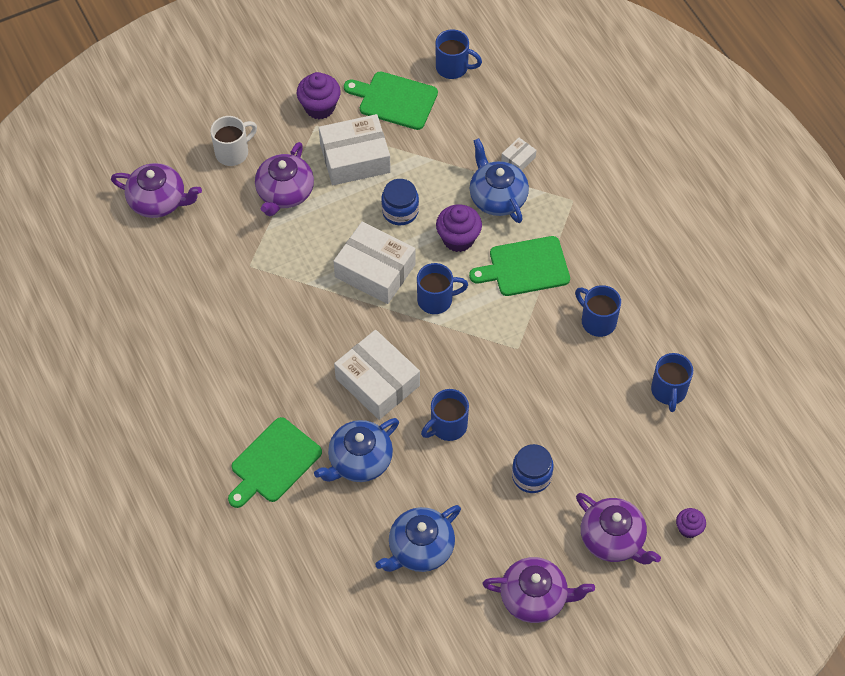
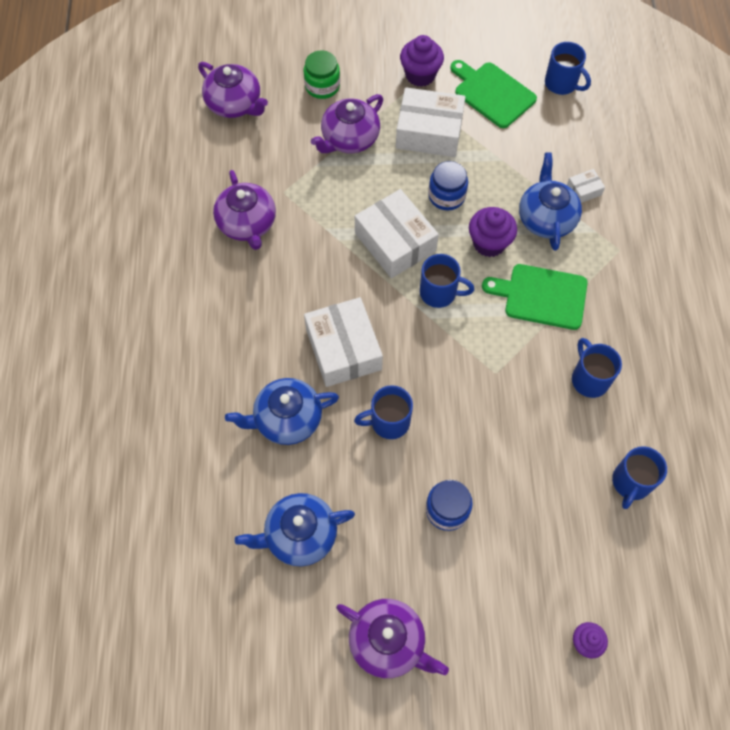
camera: 25 degrees right, 5 degrees up
white mug [211,116,257,166] -> green jar [304,51,340,99]
green cutting board [228,417,322,508] -> none
purple teapot [576,493,661,565] -> purple teapot moved to [213,170,276,250]

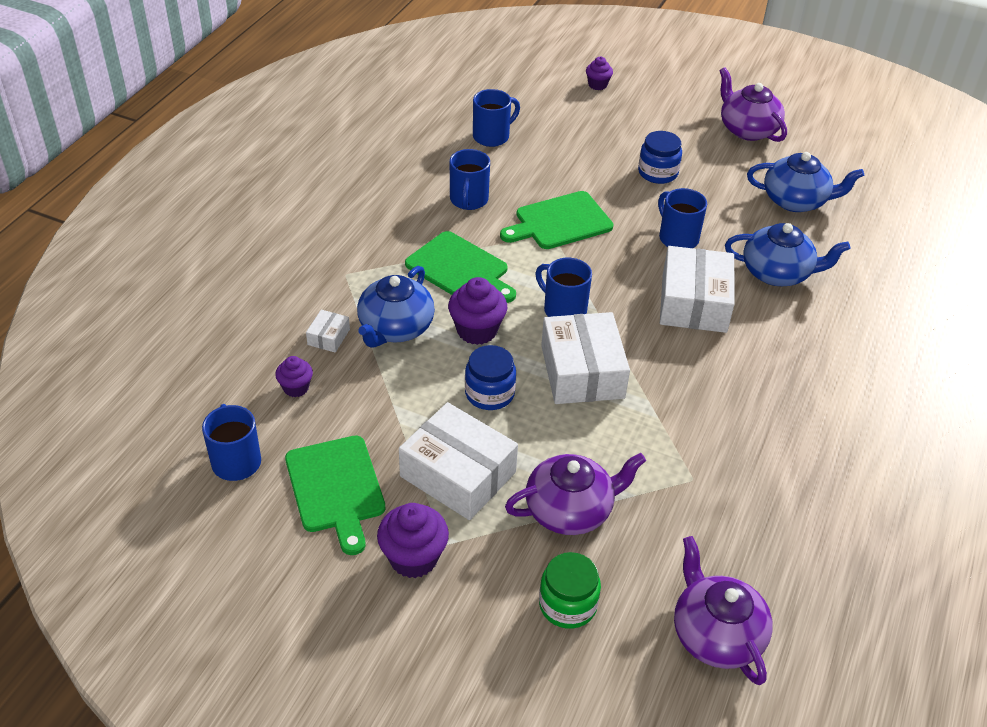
camera: 155 degrees left, 20 degrees down
purple teapot [213,170,276,250] -> none
blue mug [354,385,413,439] -> blue mug turned 135 degrees counterclockwise [658,188,707,248]
white box [567,169,605,203] -> white box turned 75 degrees counterclockwise [306,310,350,353]
none -> purple cupcake [275,356,313,397]
none -> green cutting board [500,191,613,249]

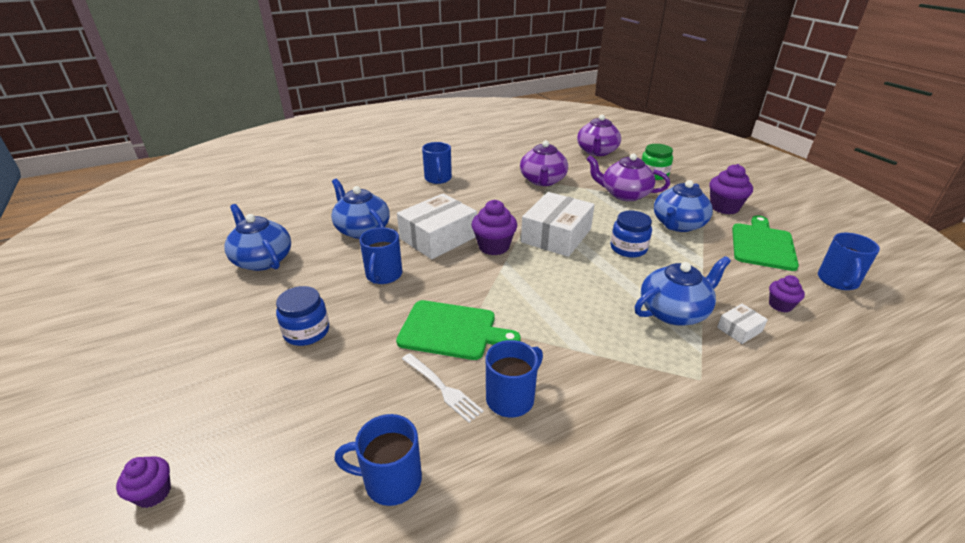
camera: 140 degrees left, 10 degrees down
white box [399,402,518,520] -> blue teapot [654,180,713,232]
green cutting board [405,231,516,303] -> none
purple cupcake [448,277,507,345] -> purple cupcake moved to [471,200,517,255]
blue mug [535,258,592,317] -> blue mug moved to [422,142,452,184]
purple teapot [720,67,787,142] -> purple teapot moved to [520,140,568,186]
none -> white fork [402,353,484,423]

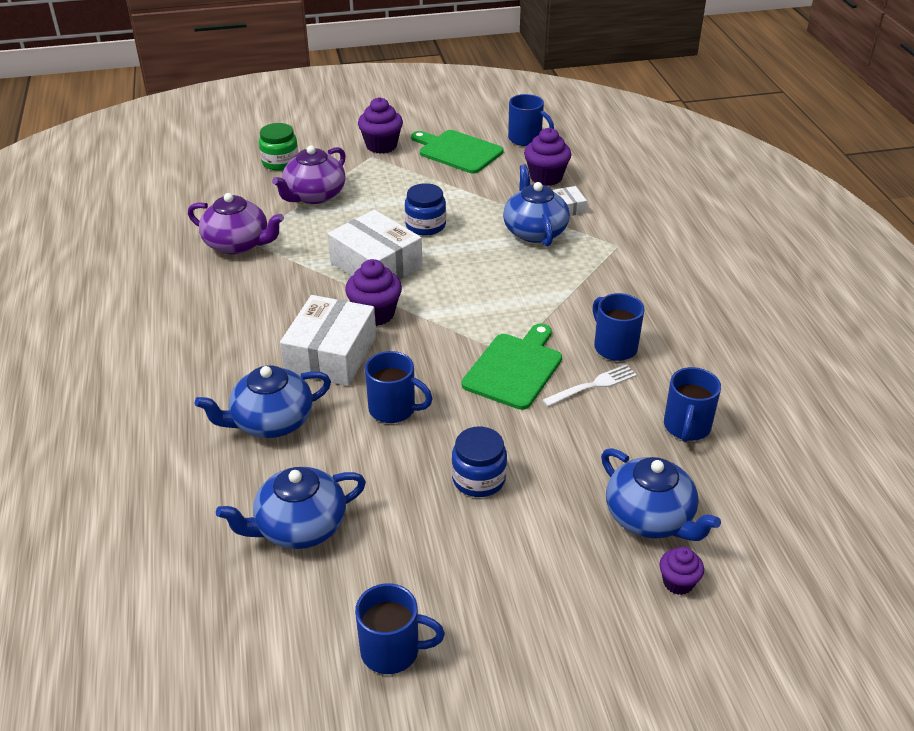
camera: 75 degrees left, 5 degrees up
white box [397,193,477,259] -> white box turned 45 degrees clockwise [280,295,376,386]
blue mug [422,142,452,184] -> blue mug moved to [355,583,445,674]
purple teapot [577,115,621,156] -> none
blue teapot [654,180,713,232] -> blue teapot moved to [601,448,721,541]
purple cupcake [769,275,805,312] -> purple cupcake [524,128,572,186], size x1.67

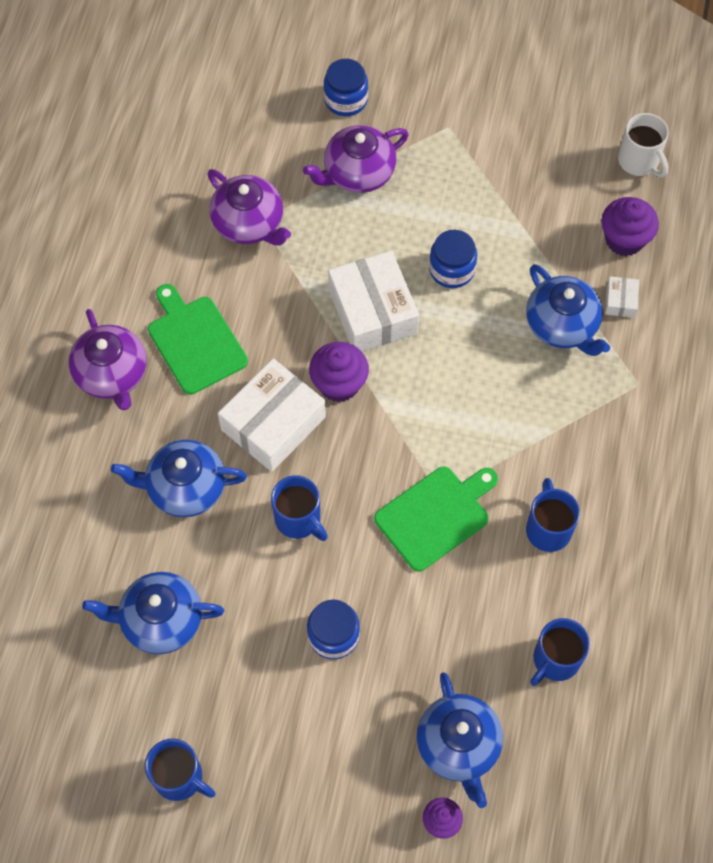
camera: 25 degrees right, 25 degrees up
green jar [259,123,298,171] -> blue jar [324,59,368,116]
purple cupcake [358,97,403,154] -> none
green cutting board [411,130,503,174] -> green cutting board moved to [148,284,248,395]
blue teapot [503,164,570,246] -> blue teapot turned 135 degrees clockwise [526,264,610,356]
blue mug [508,94,554,146] -> white mug [618,113,669,177]
white fork [542,365,637,407] -> none
none -> purple teapot [69,309,147,410]

